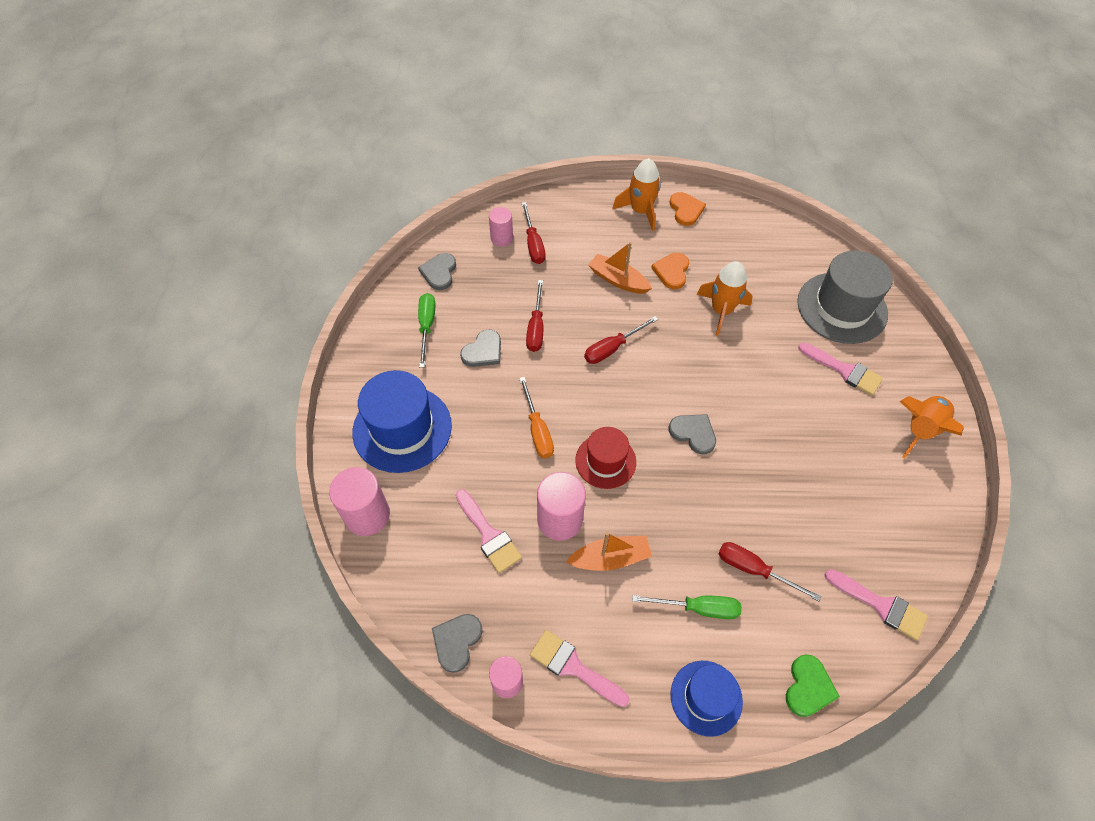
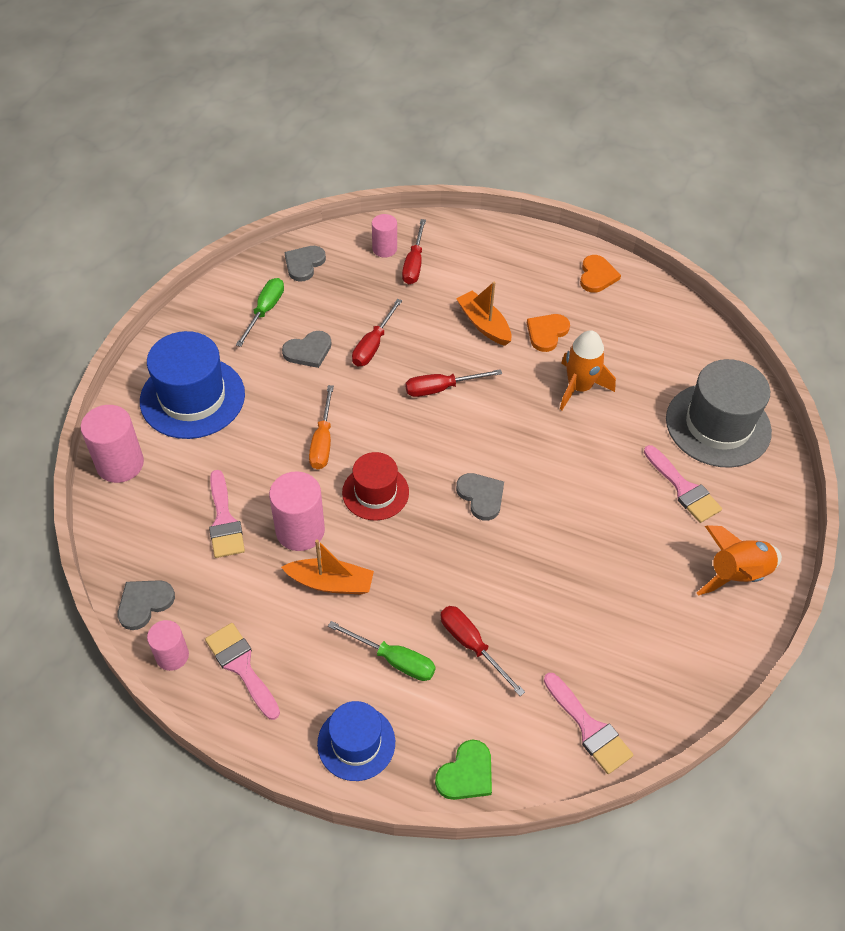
camera: 20 degrees right, 5 degrees down
orange rocket [612,158,661,231] -> none

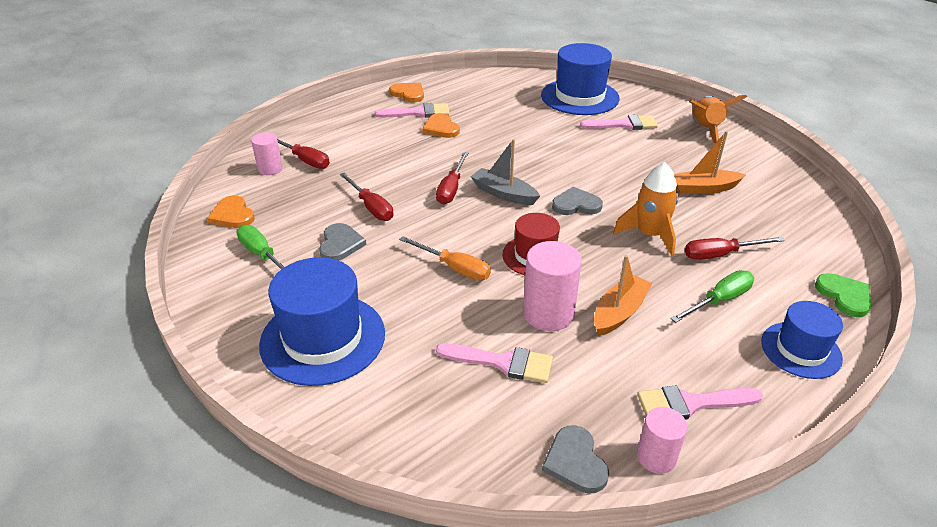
camera: 60 degrees left, 15 degrees down
pink cylinder [81,405,144,483] -> none
grey heart [284,246,326,282] -> orange heart [207,196,255,228]
orange boat [456,282,511,346] -> orange boat moved to [674,131,745,194]
pink brush [544,673,633,774] -> pink brush moved to [375,103,450,118]
orange rocket [560,330,616,410] -> orange rocket moved to [613,162,678,256]
grey hat [666,359,772,468] -> blue hat [541,43,620,115]
none -> grey boat [470,139,540,205]

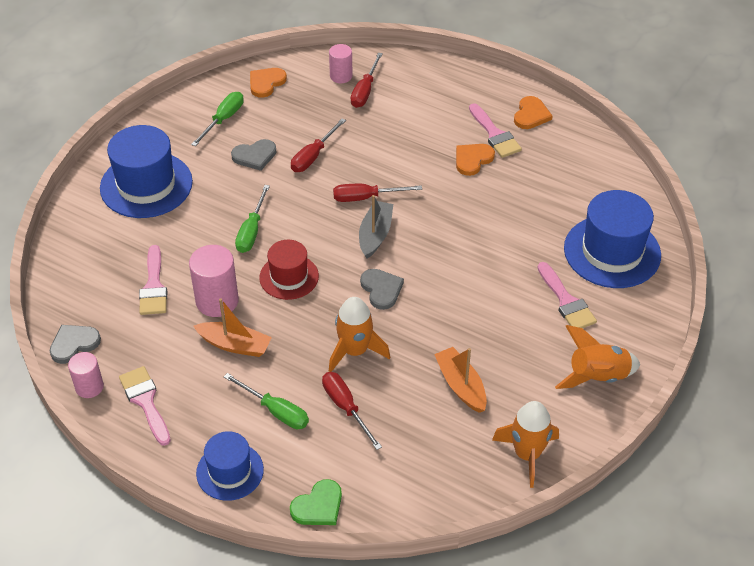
camera: 70 degrees right, 10 degrees up
orange screwdriver [399,236,491,281] -> green screwdriver [235,185,270,253]
none -> orange rocket [492,401,559,488]

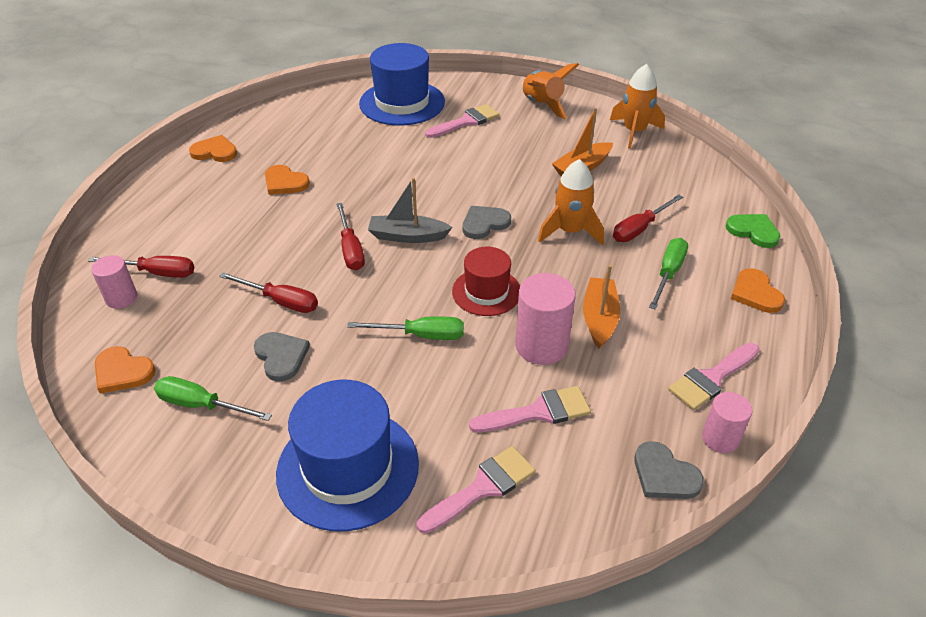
camera: 100 degrees left, 5 degrees down
blue hat [196,431,264,501] -> orange heart [731,268,785,313]
pink brush [469,103,522,158] -> pink brush moved to [417,446,536,534]

